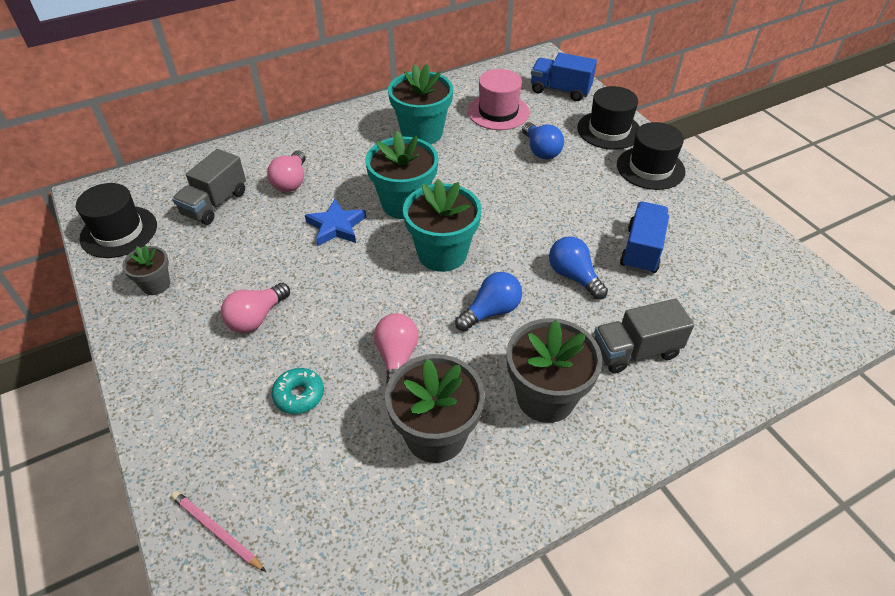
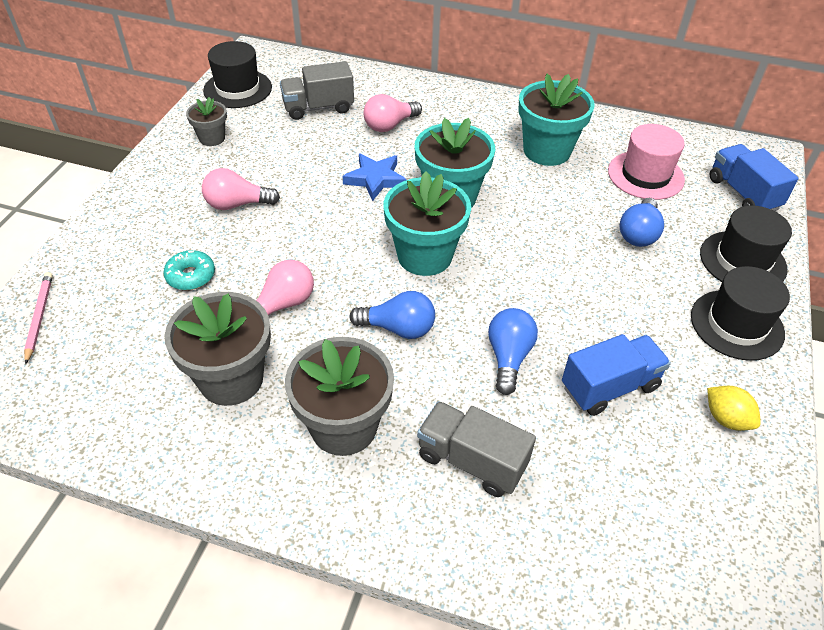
camera: 45 degrees right, 0 degrees up
none -> yellow lemon [707,386,761,431]

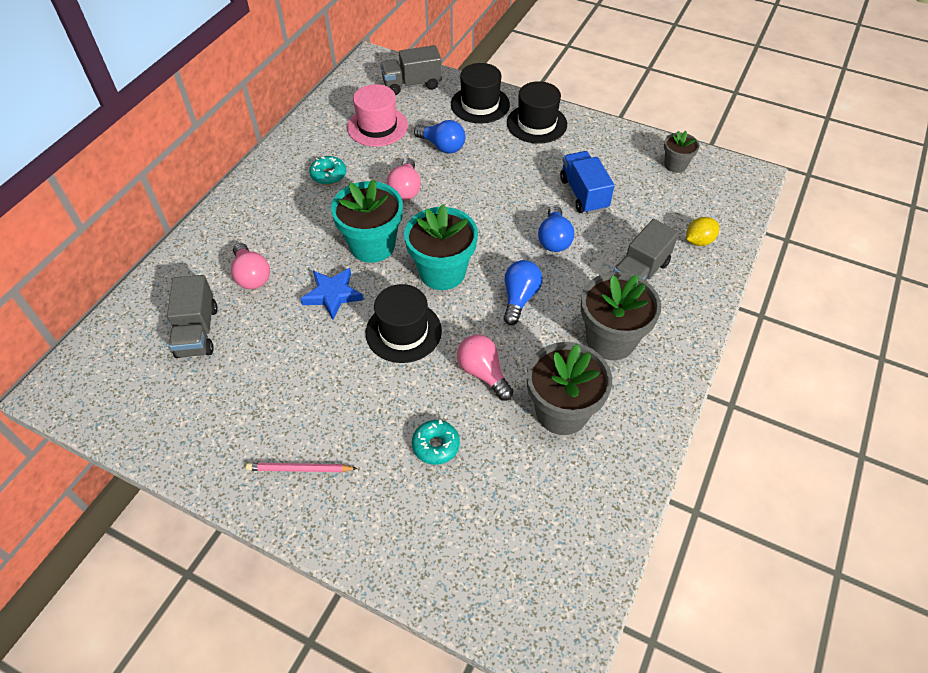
camera: 80 degrees left, 5 degrees up
pink pencil [24,272,53,365] -> pink pencil moved to [246,463,358,472]
grey flower pot [186,97,227,146] -> grey flower pot moved to [664,131,699,173]
pink light bulb [202,168,280,210] -> pink light bulb moved to [387,158,421,200]
black hat [203,41,272,108] -> black hat moved to [366,284,442,363]
blue light bulb [488,308,538,395] -> blue light bulb turned 105 degrees counterclockwise [538,205,574,252]
turquoise flower pot [518,74,595,166] -> turquoise donut [309,156,346,185]
yellow lemon [707,386,761,431] -> yellow lemon moved to [686,217,719,246]
blue truck [710,144,799,211] -> grey truck [380,45,442,95]

